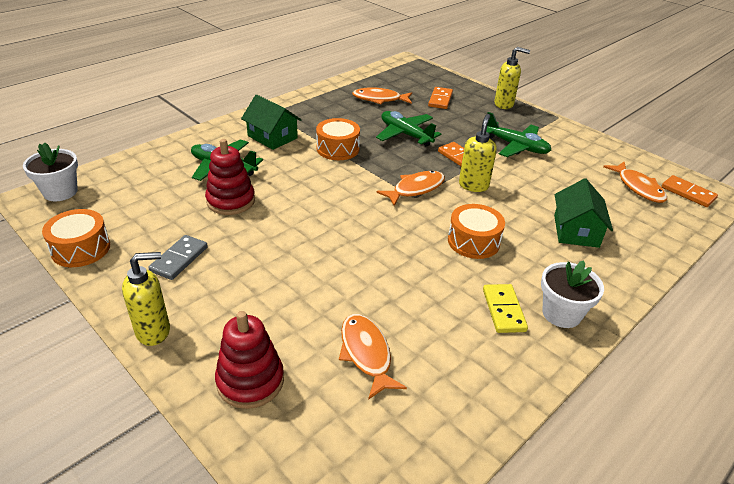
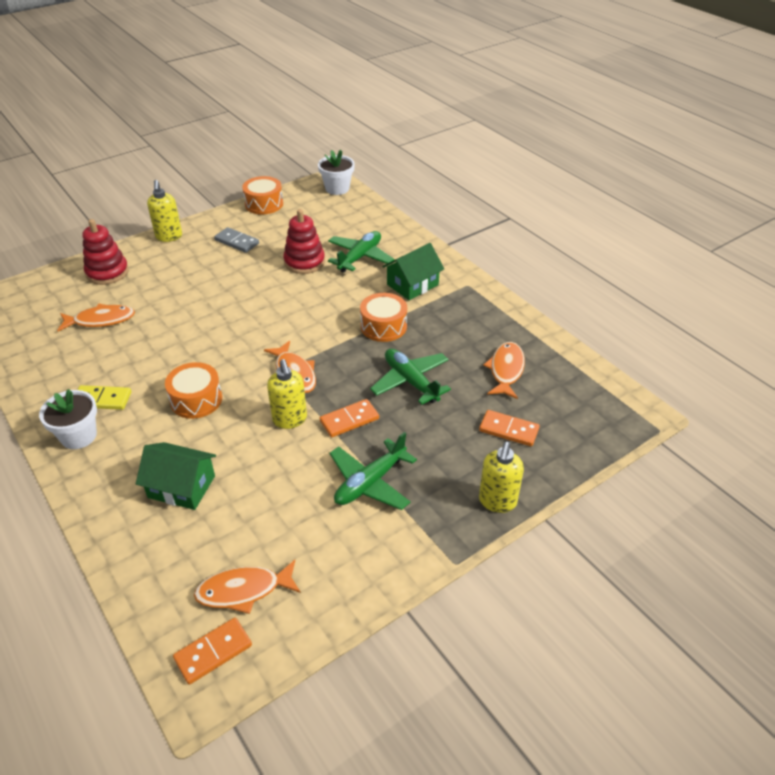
camera: 100 degrees right, 5 degrees up
green plane [376,111,441,147] -> green plane turned 90 degrees counterclockwise [370,349,451,405]
yellow soap dispenser [459,114,497,192] -> yellow soap dispenser turned 45 degrees clockwise [267,359,307,429]

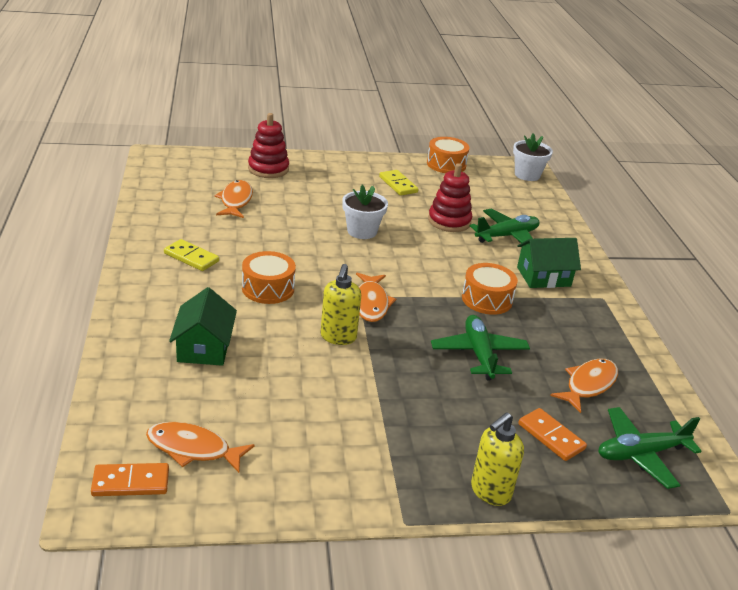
camera: 25 degrees right, 10 degrees down
white flower pot [39,389,97,449] -> white flower pot moved to [342,185,388,239]
orange fish [57,304,135,331] -> orange fish turned 105 degrees counterclockwise [214,180,253,218]
green house [136,442,216,510] -> green house turned 45 degrees clockwise [169,287,237,366]
yellow soap dispenser [147,180,182,242] -> none
grey domino [214,227,259,253] -> yellow domino [379,170,418,196]
orange domino [320,399,379,438] -> none
green plane [330,432,417,510] -> green plane moved to [598,407,702,489]

